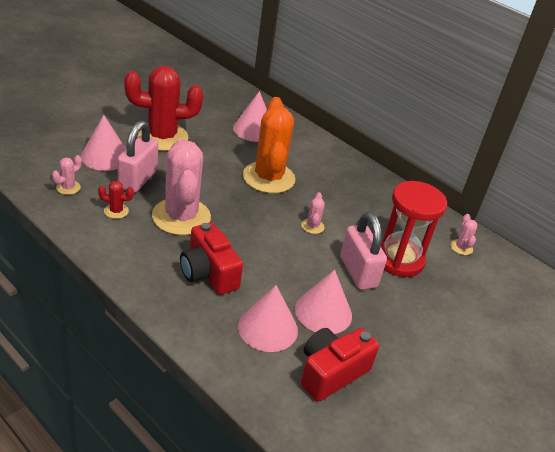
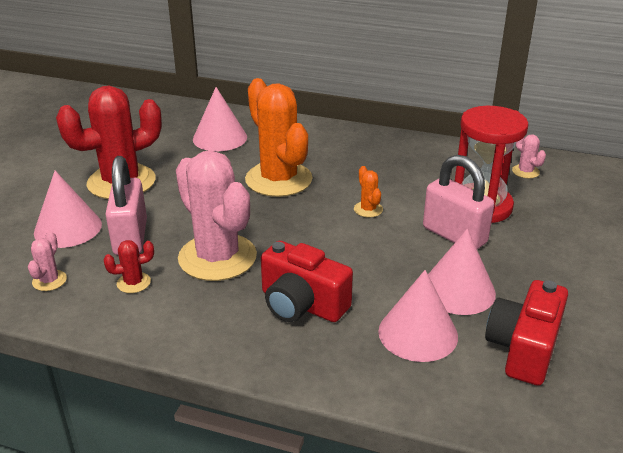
camera: 20 degrees left, 5 degrees down
pink cactus [301,192,325,234] -> orange cactus [354,166,383,217]

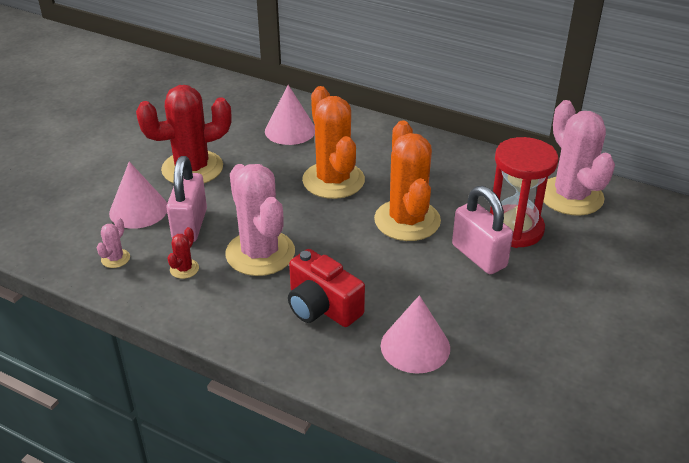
camera: 10 degrees right, 5 degrees up
red cactus [103,240,154,293] -> red cactus turned 60 degrees counterclockwise [168,227,199,279]
orange cactus [354,166,383,217] -> orange cactus [374,120,441,241], size x2.44
pink cone [428,229,496,315] -> none
red camera [485,280,568,386] -> none
pink cactus [512,134,546,178] -> pink cactus [543,100,615,216], size x2.44

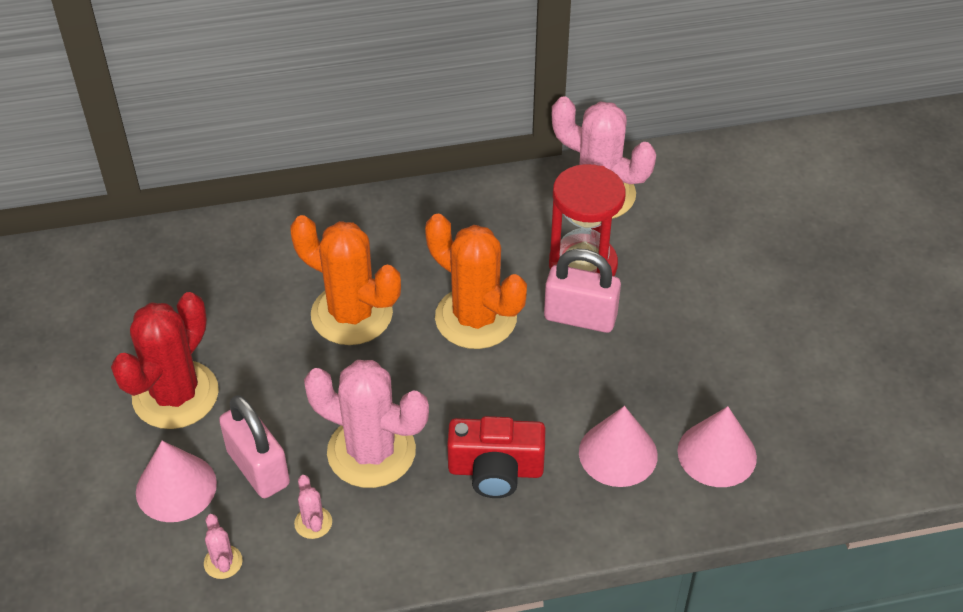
camera: 40 degrees left, 10 degrees up
red cactus [168,227,199,279] -> pink cactus [294,475,332,539]
pink cone [265,85,315,145] -> pink cone moved to [678,406,757,487]

